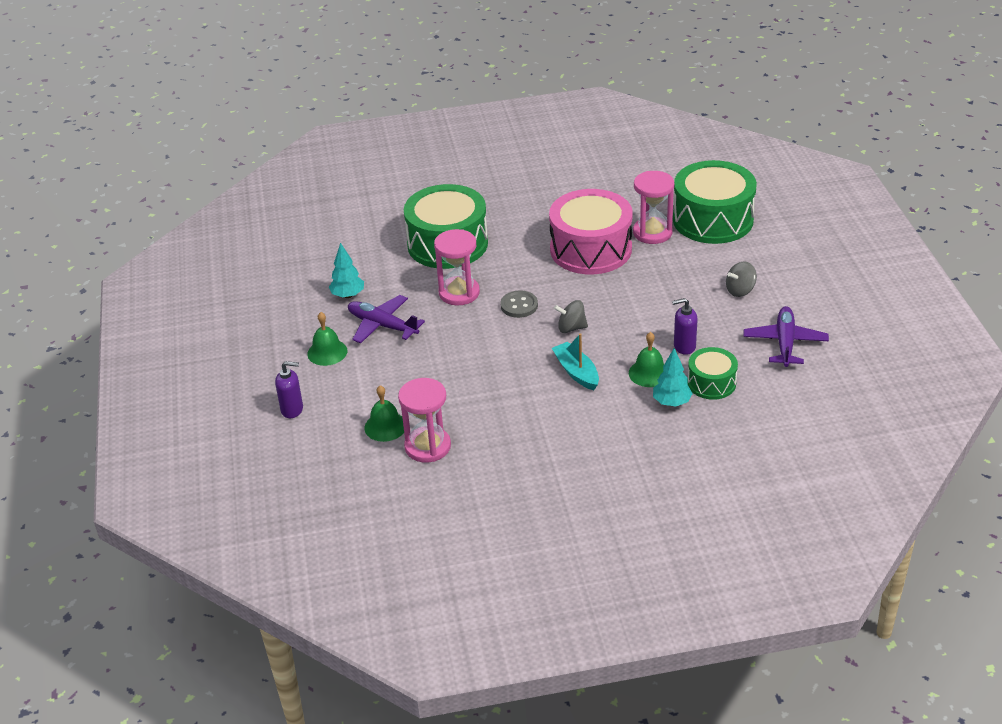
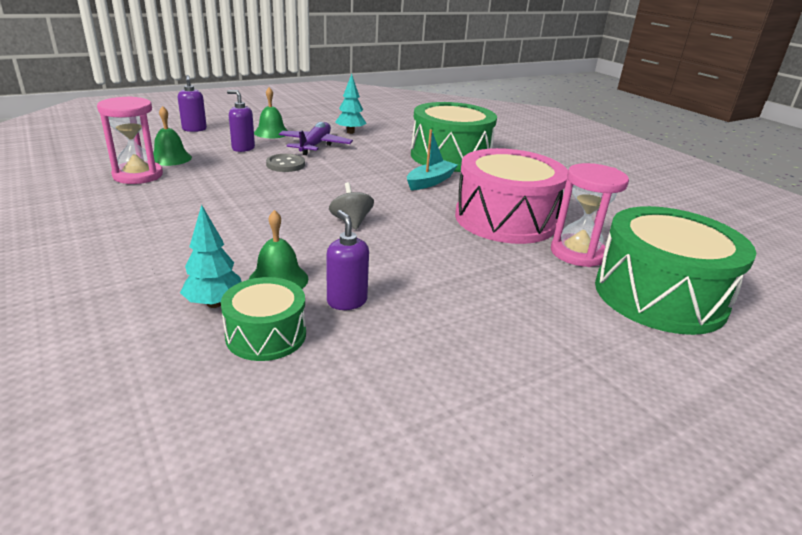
camera: 65 degrees right, 10 degrees down
pink hourglass [434,229,480,305] -> none
grey button [500,290,538,318] -> grey button moved to [266,154,305,172]
turquoise boat [552,333,599,390] -> turquoise boat moved to [407,129,458,190]
grey spinning top [726,262,757,297] -> none
purple plane [743,306,829,367] -> none
none -> purple soap dispenser [227,90,255,152]

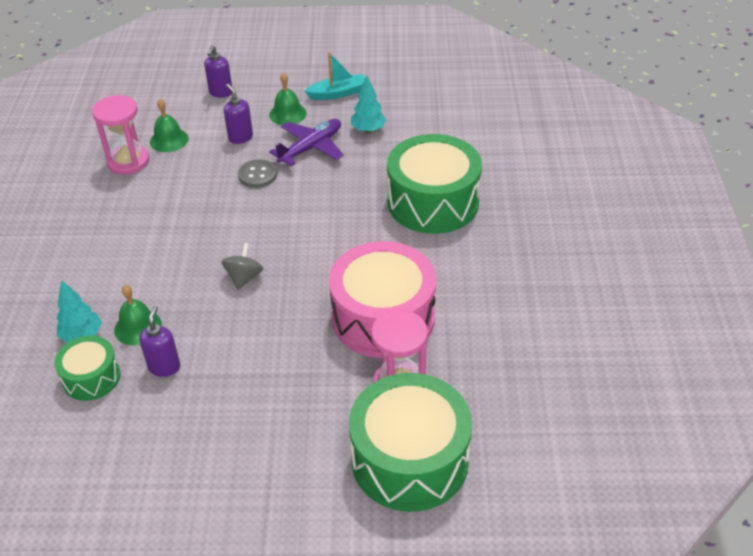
camera: 35 degrees right, 15 degrees up
turquoise boat [407,129,458,190] -> turquoise boat moved to [305,52,365,100]

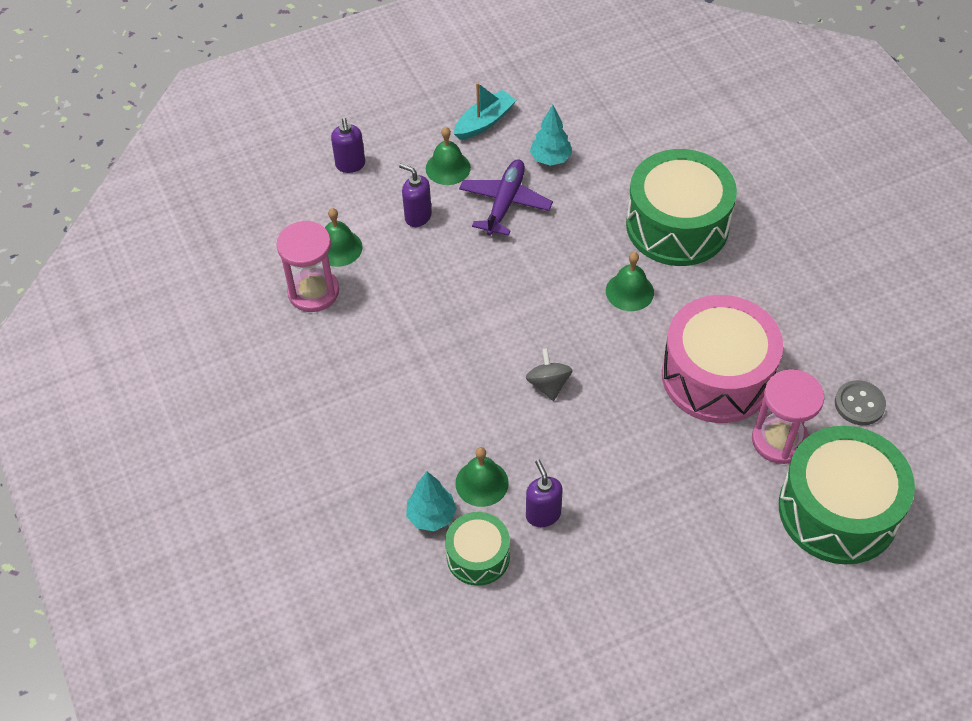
camera: 25 degrees left, 10 degrees up
grey button [238,159,277,188] -> grey button moved to [835,380,886,425]
none -> green bell [606,252,654,311]

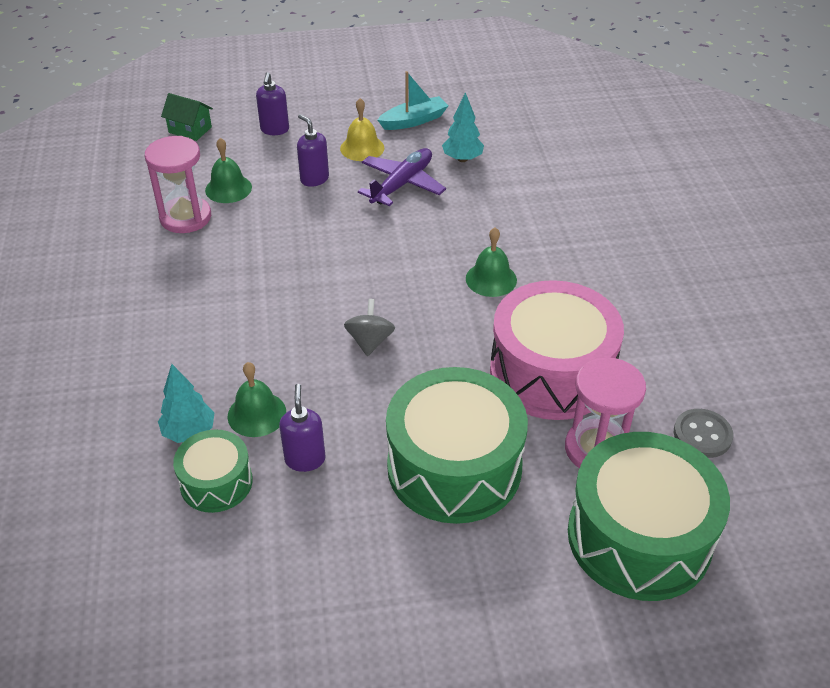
camera: 15 degrees right, 10 degrees down
green bell [426,127,471,185] -> yellow bell [340,98,384,161]
green drum [626,149,737,266] -> green drum moved to [386,367,528,524]
none -> green house [161,93,213,141]

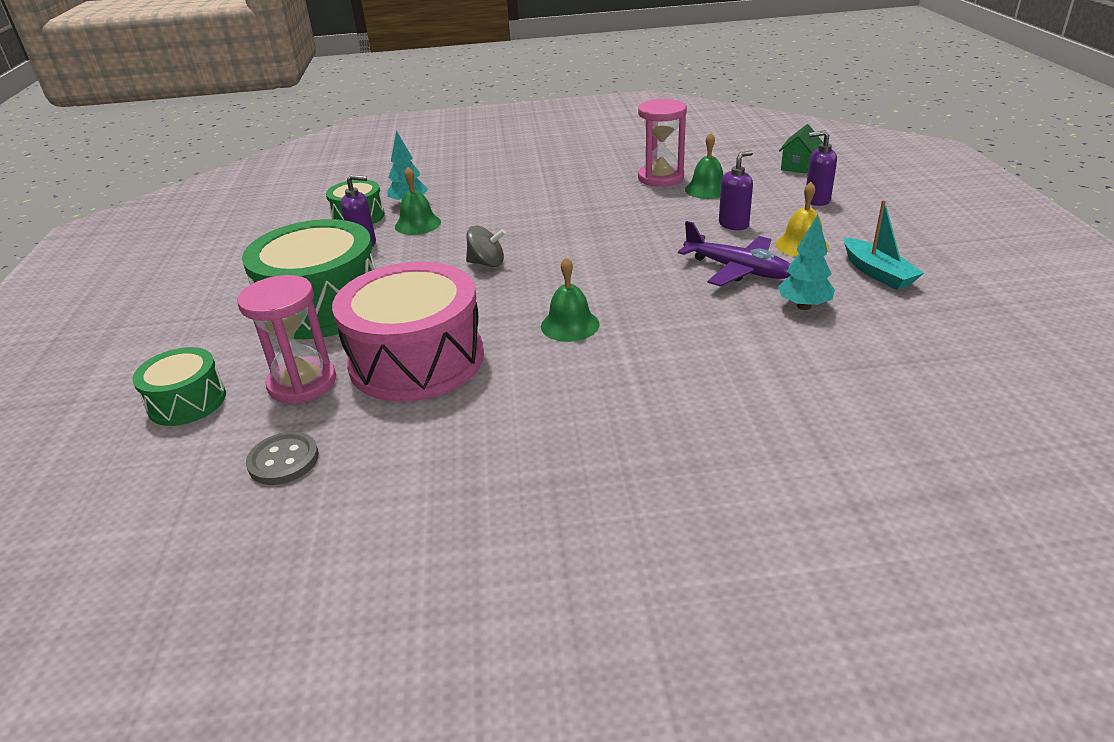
camera: 95 degrees right, 10 degrees down
green drum [568,432,730,601] -> green drum [132,347,226,426], size x0.53

